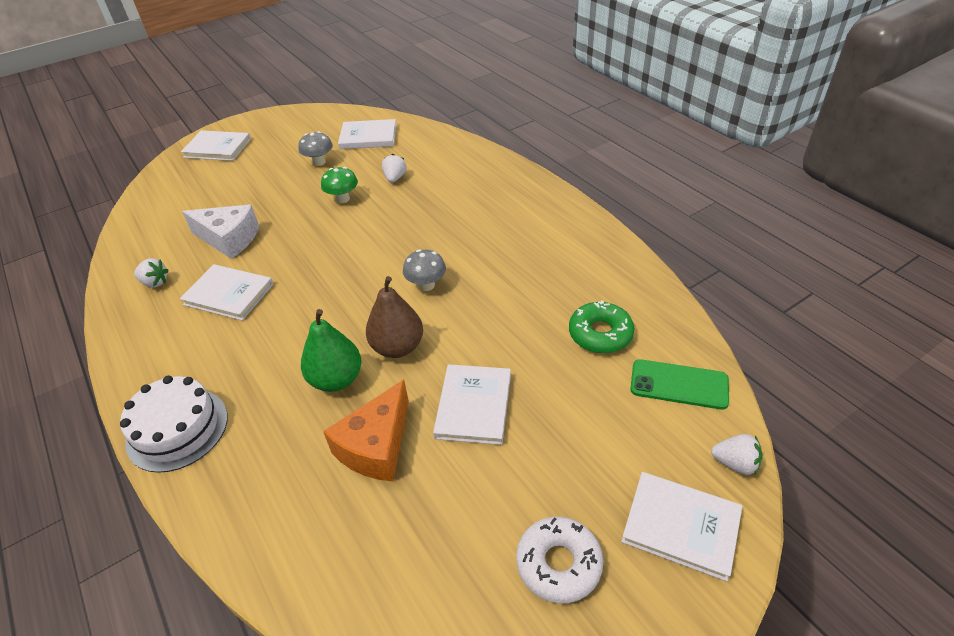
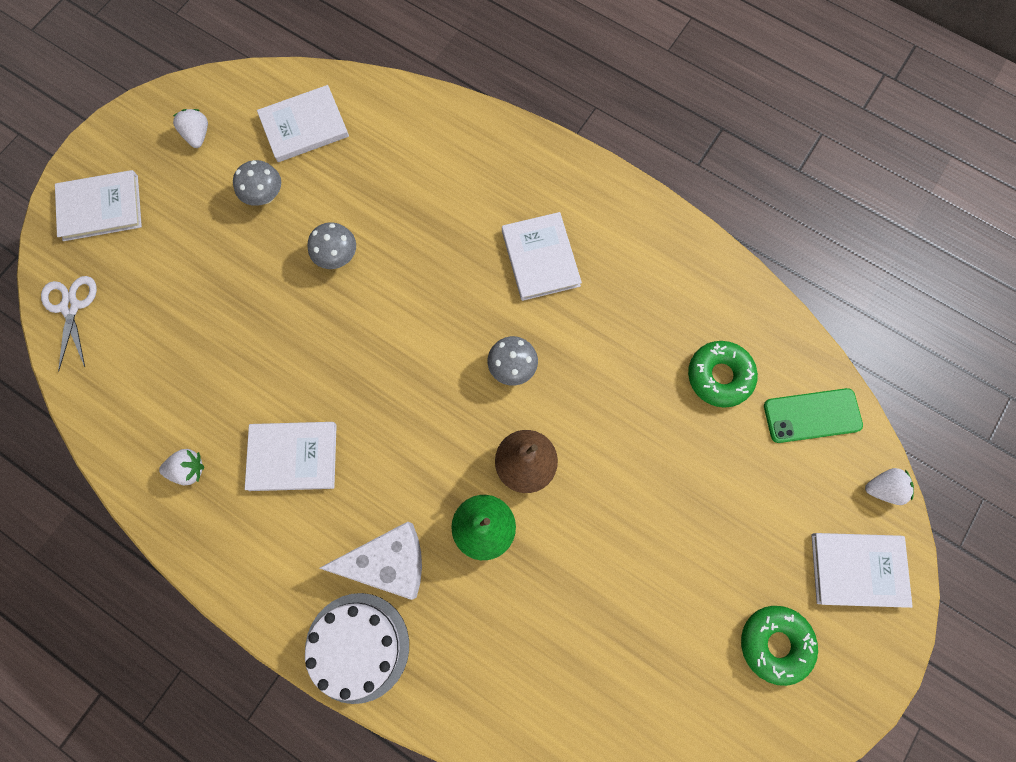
camera: 25 degrees left, 30 degrees up
white cheese [182,204,259,259] -> white cheese moved to [319,522,422,600]
green mushroom [321,167,358,203] -> grey mushroom [307,222,356,269]
orange cheese [323,380,409,481] -> none
white strawberry [382,154,407,183] -> white strawberry moved to [173,109,208,148]
white book [433,364,511,445] -> white book moved to [502,212,582,301]
white donut [516,516,603,603] -> green donut [741,606,818,686]
none -> white scissors [41,276,97,372]

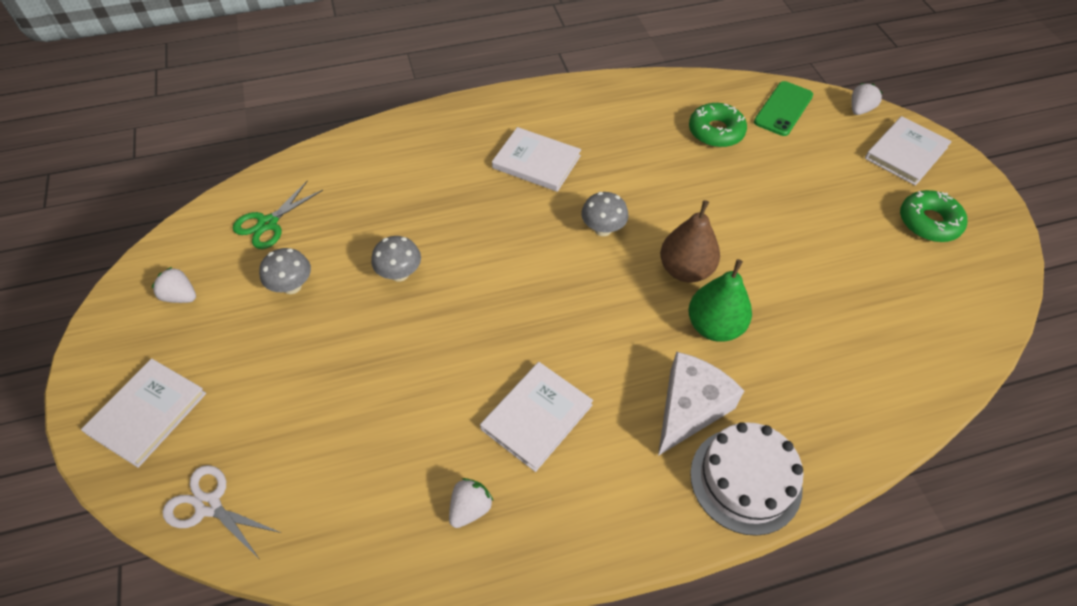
camera: 50 degrees left, 20 degrees down
white book [257,85,349,162] -> green scissors [233,181,323,249]

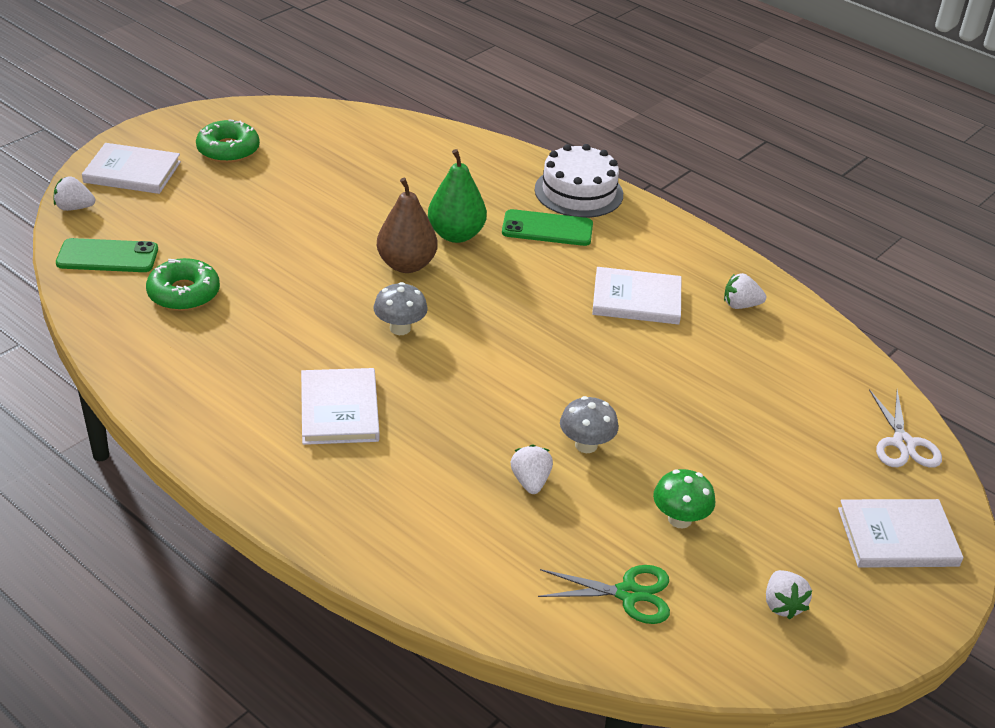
camera: 125 degrees left, 15 degrees down
grey mushroom [259,248,311,294] -> green mushroom [653,469,715,528]
white cheese [658,352,744,456] -> green phone [502,209,593,246]
none -> white strawberry [511,445,553,494]

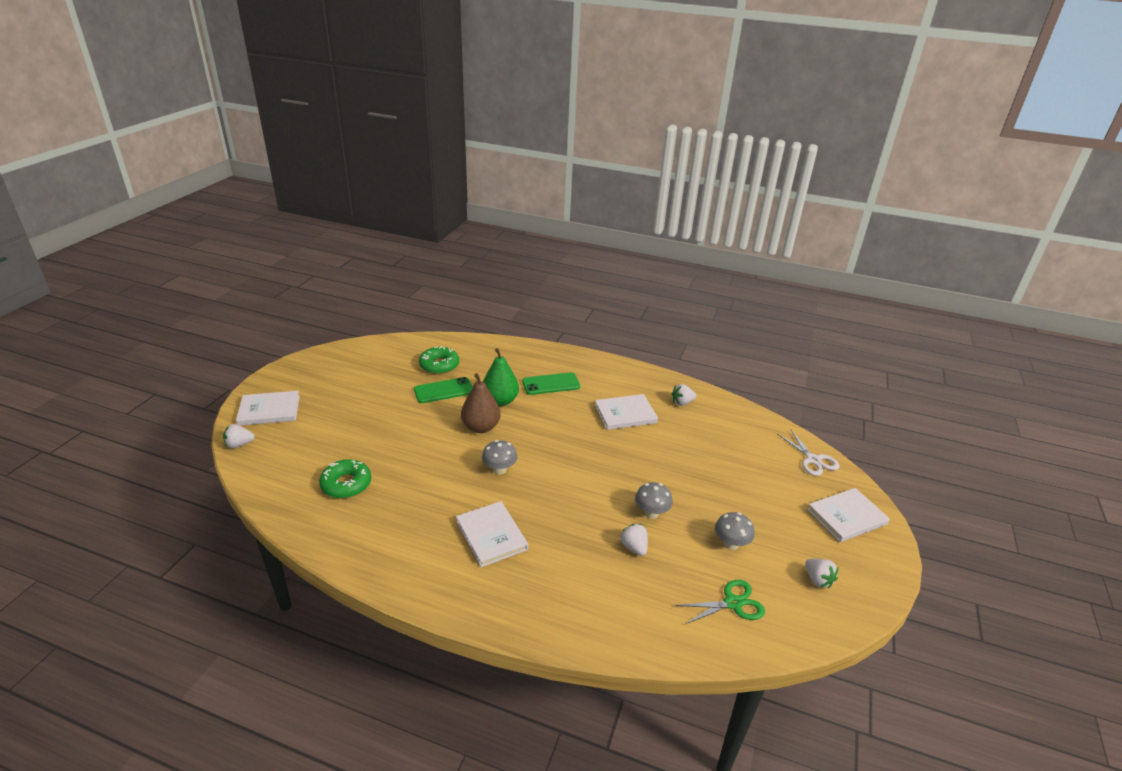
camera: 20 degrees left, 5 degrees down
green phone [56,238,158,272] -> green phone moved to [414,377,473,403]
green donut [196,120,260,163] -> green donut moved to [419,346,459,374]
white cake [535,144,623,218] -> none
green mushroom [653,469,715,528] -> grey mushroom [715,512,755,550]

